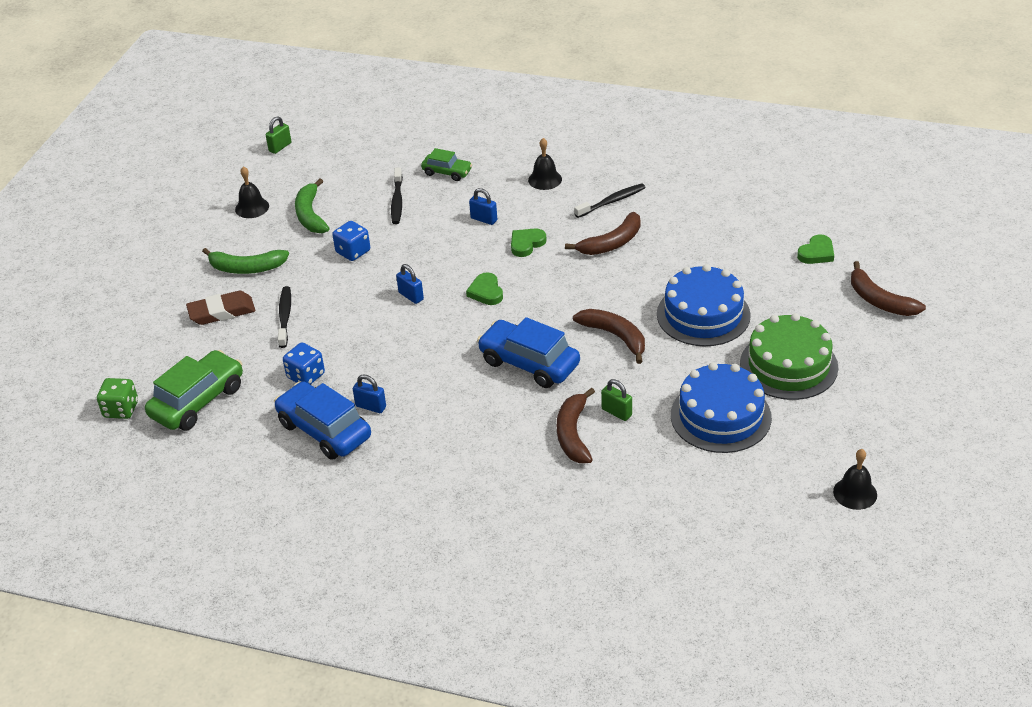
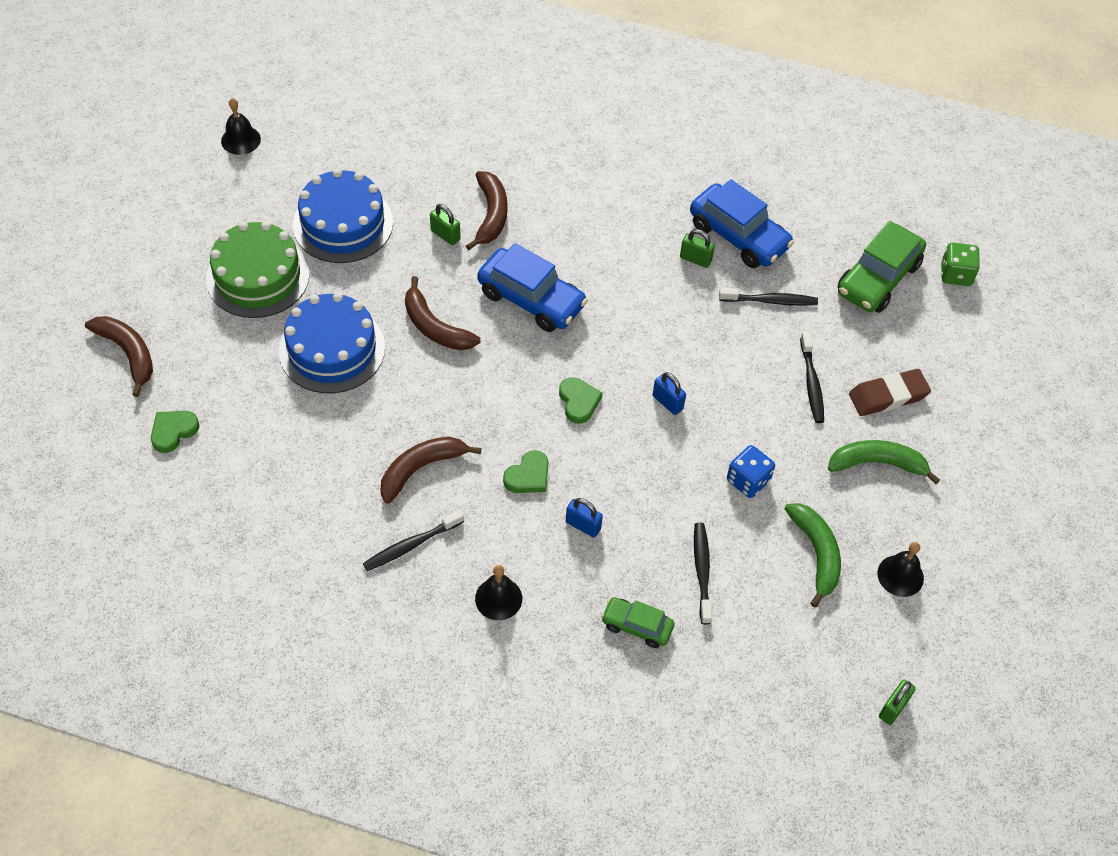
camera: 175 degrees right, 15 degrees up
blue dice [283,342,325,385] -> black toothbrush [719,288,818,306]
blue padlock [353,374,386,413] -> green padlock [680,229,715,268]

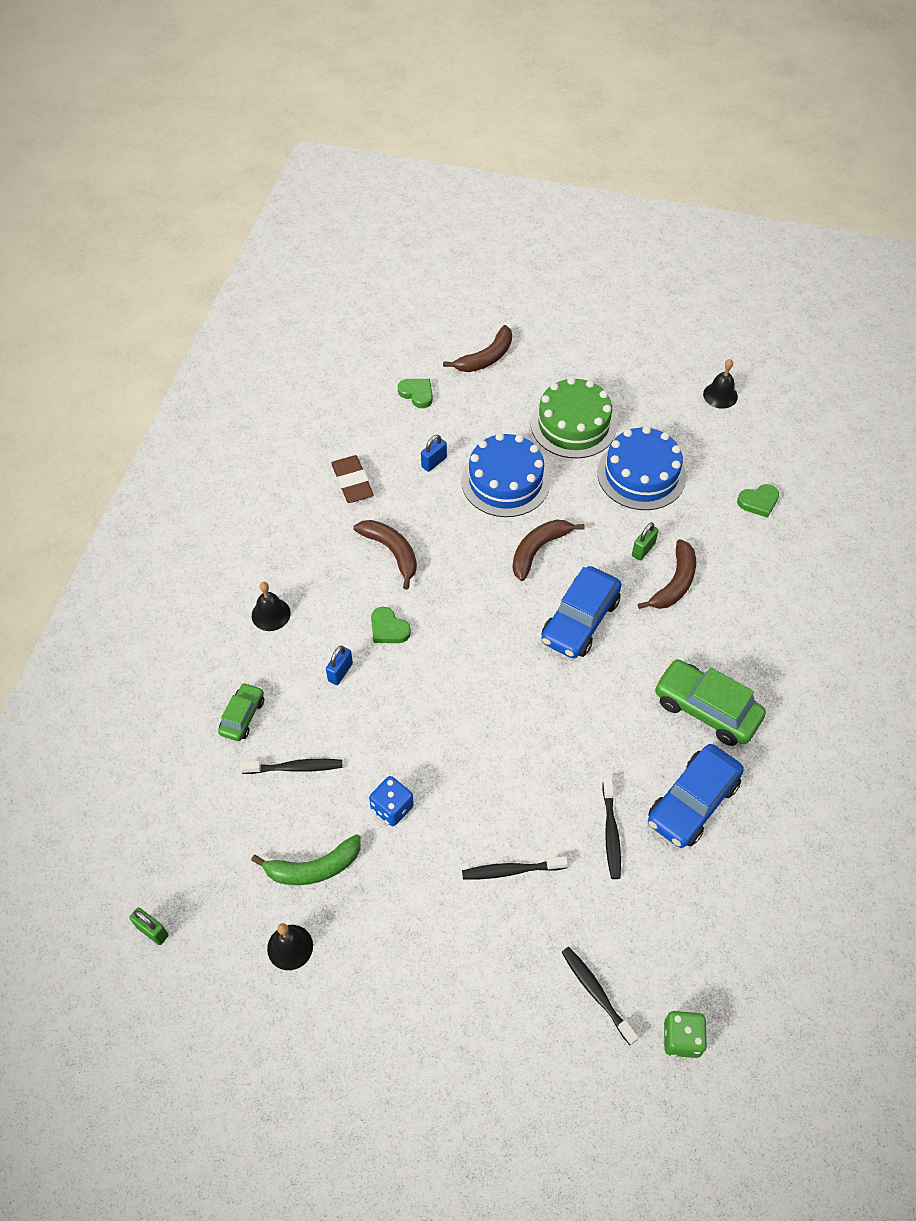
camera: 90 degrees right, 0 degrees up
black toothbrush [363,510,464,571] -> black toothbrush moved to [562,947,639,1045]
brown banana [466,171,508,250] -> brown banana turned 60 degrees counterclockwise [638,539,696,609]
green heart [559,377,603,424] -> green heart moved to [737,484,779,518]
blue padlock [653,372,686,415] -> blue padlock moved to [421,435,447,472]
green padlock [680,229,715,268] -> none
green banana [828,440,940,484] -> none
green car [838,221,926,313] -> green car moved to [654,659,766,746]
brown eraser [849,369,931,416] -> brown eraser moved to [331,455,374,503]

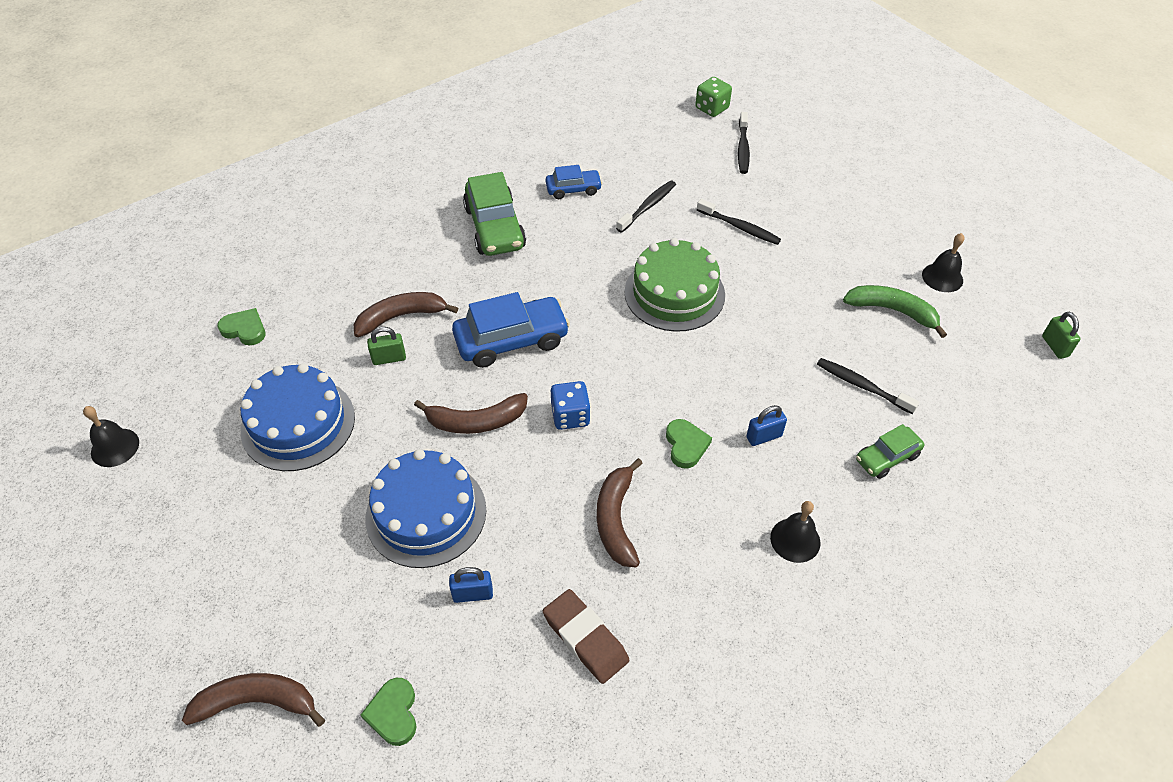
camera: 140 degrees left, 5 degrees down
brown eraser [331,455,374,503] -> brown eraser turned 60 degrees counterclockwise [543,589,629,684]
blue dice [369,776,414,826] -> blue dice moved to [551,381,590,430]
green cake [531,377,617,458] -> green cake moved to [625,238,725,332]
blue car [648,744,744,848] -> blue car [546,165,602,199], size x0.56

